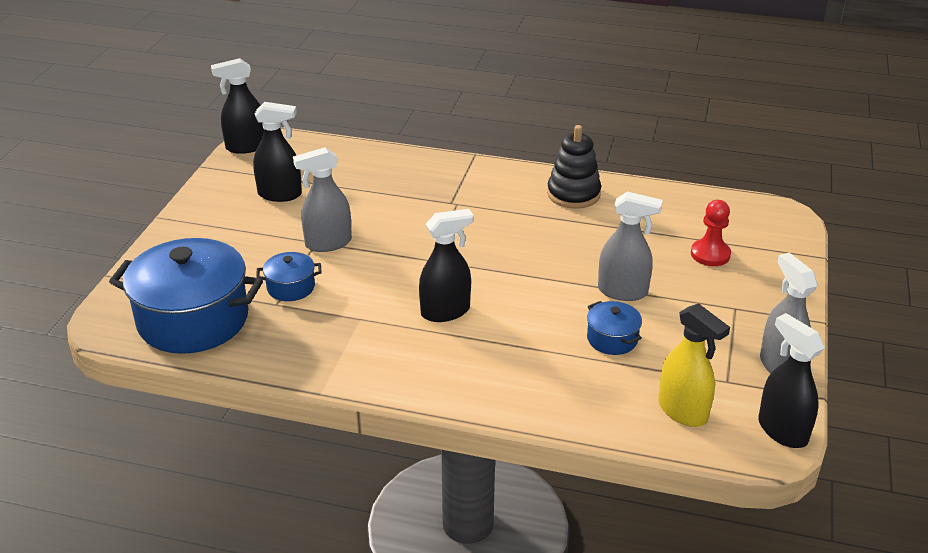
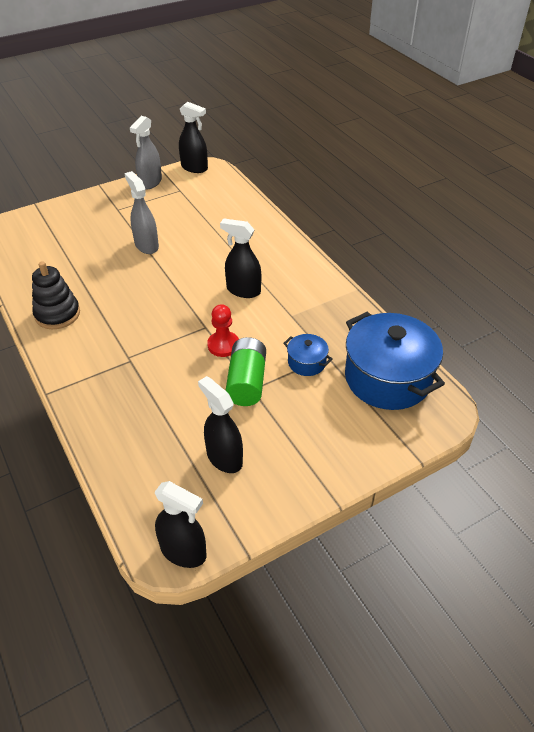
camera: 135 degrees left, 10 degrees up
grey spray bottle [293,147,352,252] -> green battery [225,337,266,406]
blue pot [587,301,642,355] -> none
yellow spray bottle [658,303,730,427] -> none
red pawn [691,200,731,266] -> red pawn moved to [207,304,239,357]
black spray bottle [758,313,825,448] -> black spray bottle turned 75 degrees counterclockwise [179,102,208,173]

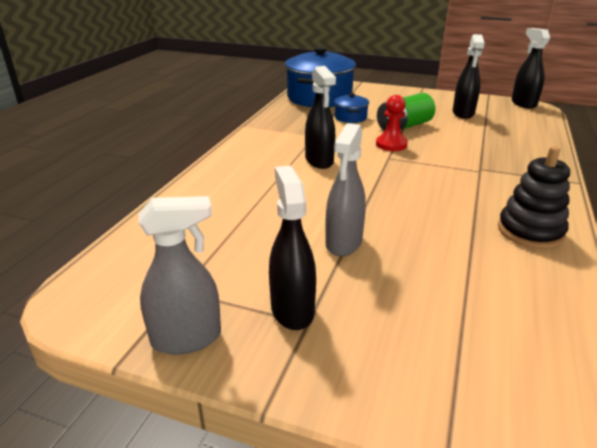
camera: 130 degrees left, 15 degrees down
black spray bottle [179,102,208,173] -> black spray bottle moved to [269,166,316,330]

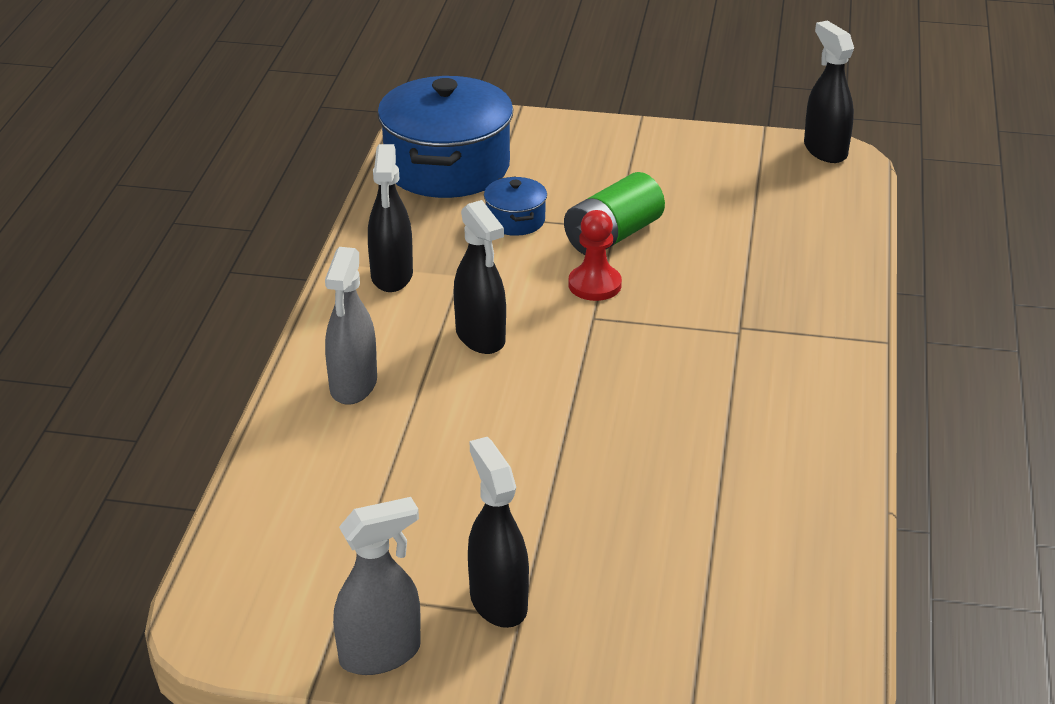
camera: 10 degrees left, 5 degrees up
grey spray bottle [325,123,366,256] -> grey spray bottle moved to [325,247,377,405]
black spray bottle [453,34,485,119] -> black spray bottle moved to [368,144,413,292]
black stacking toy [498,146,570,249] -> none

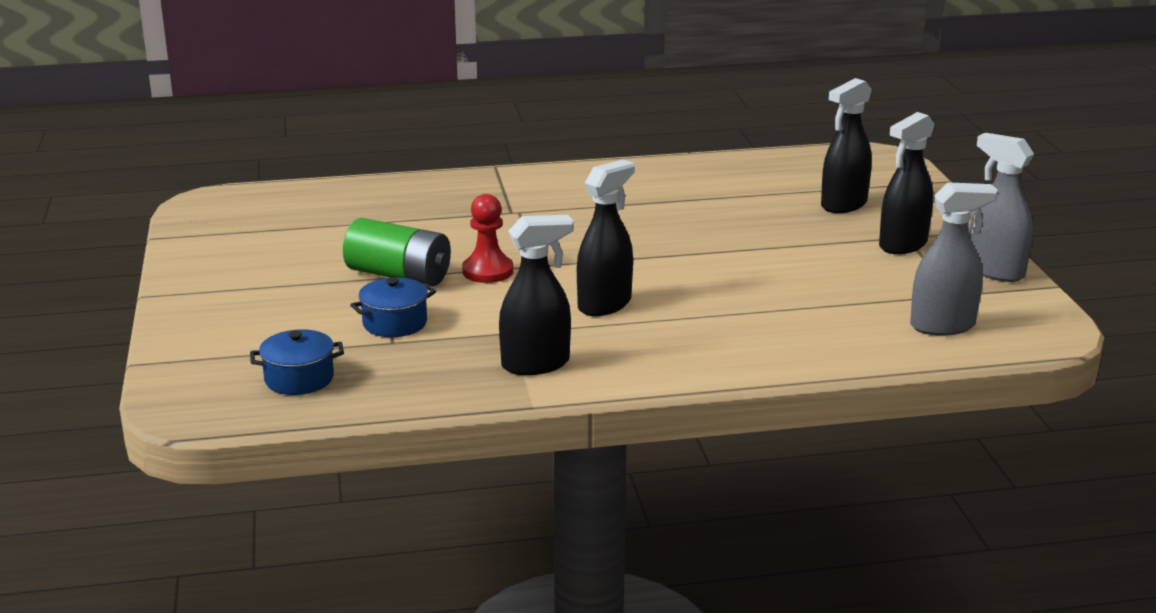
camera: 110 degrees left, 10 degrees down
grey spray bottle [325,247,377,405] -> grey spray bottle moved to [910,182,998,336]
blue pot [377,76,513,198] -> blue pot [250,329,344,395], size x0.45
black spray bottle [804,20,854,163] -> black spray bottle moved to [821,78,872,213]

